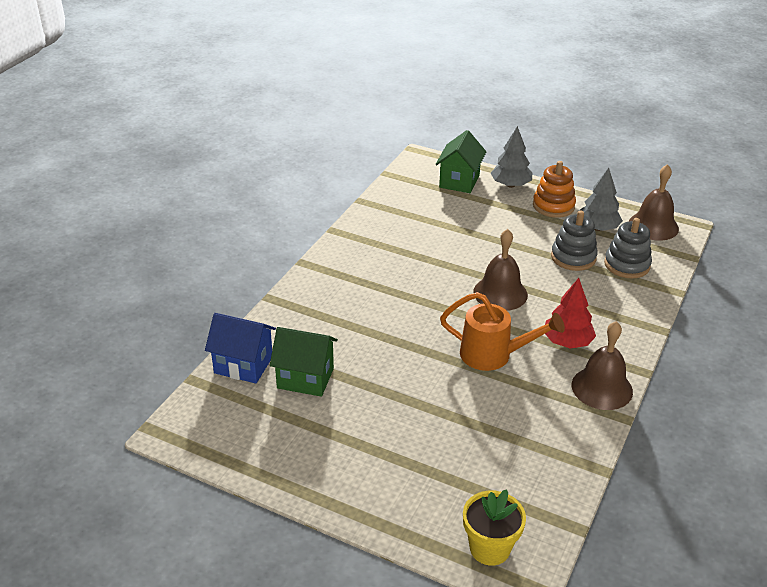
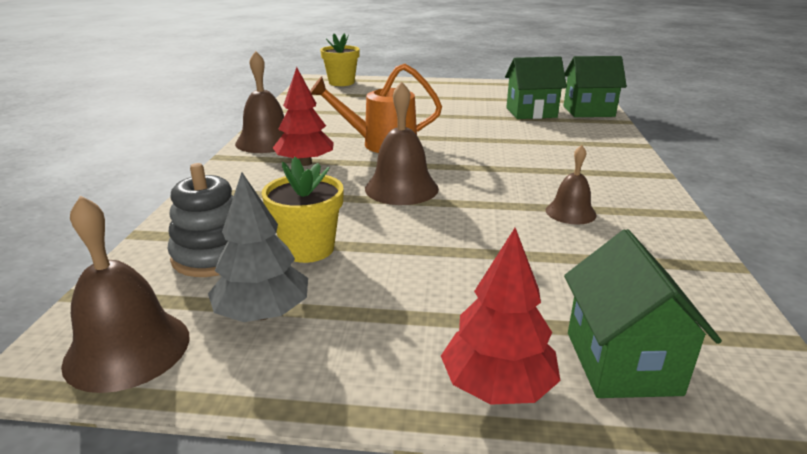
camera: 160 degrees right, 10 degrees down
blue house [205,313,276,383] -> green house [564,56,627,117]
grey tree [491,126,532,188] -> red tree [441,228,561,405]
orange stacking toy [533,161,576,218] -> none
grey stacking toy [551,210,598,271] -> yellow flower pot [262,157,344,263]
none -> brown bell [546,145,597,225]

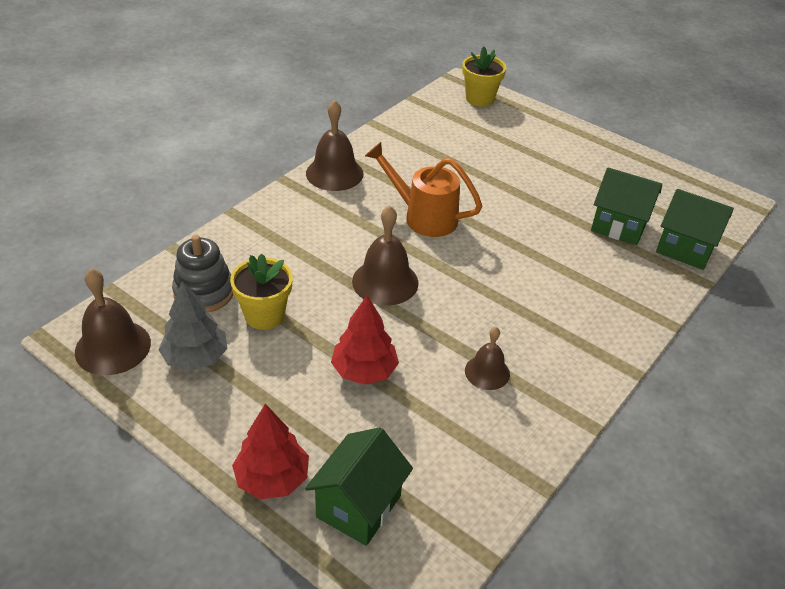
camera: 30 degrees right, 15 degrees up
red tree [273,67,334,166] -> red tree moved to [331,295,399,385]

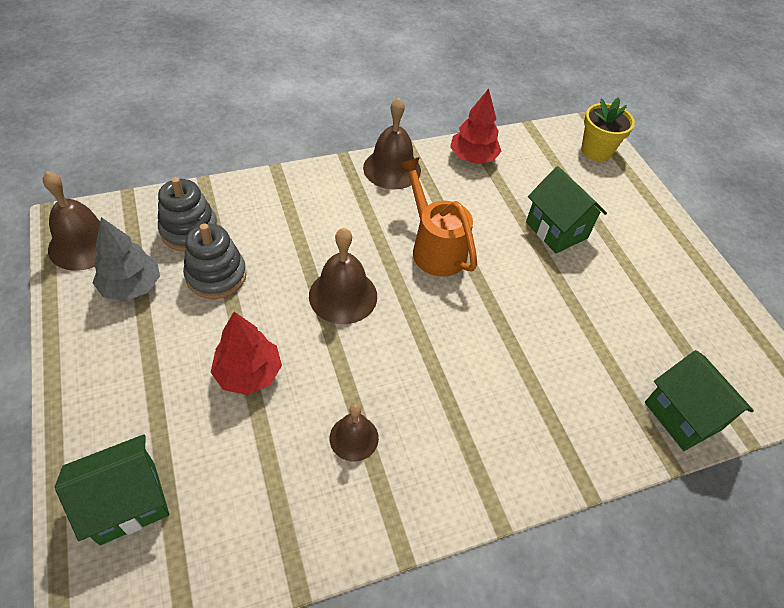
camera: 30 degrees right, 10 degrees up
yellow flower pot [230,254,293,330] -> grey stacking toy [183,223,247,299]
red tree [232,404,309,499] -> red tree moved to [450,88,502,164]
green house [591,167,662,245] -> green house moved to [526,166,607,253]

